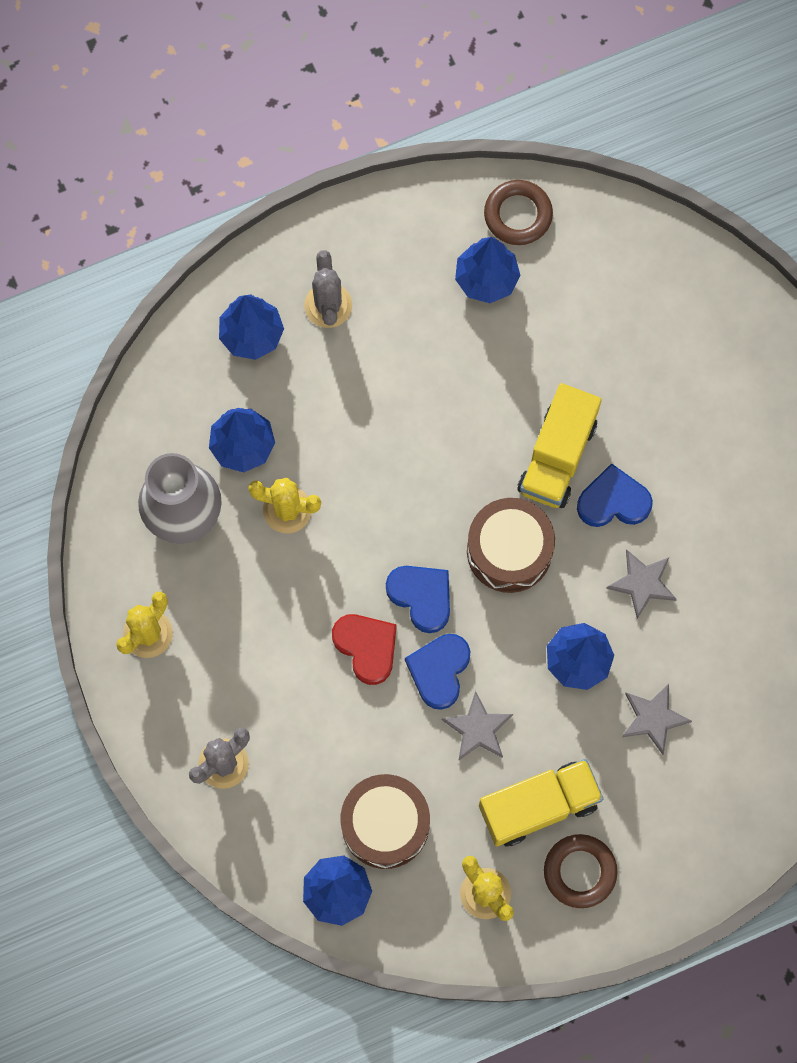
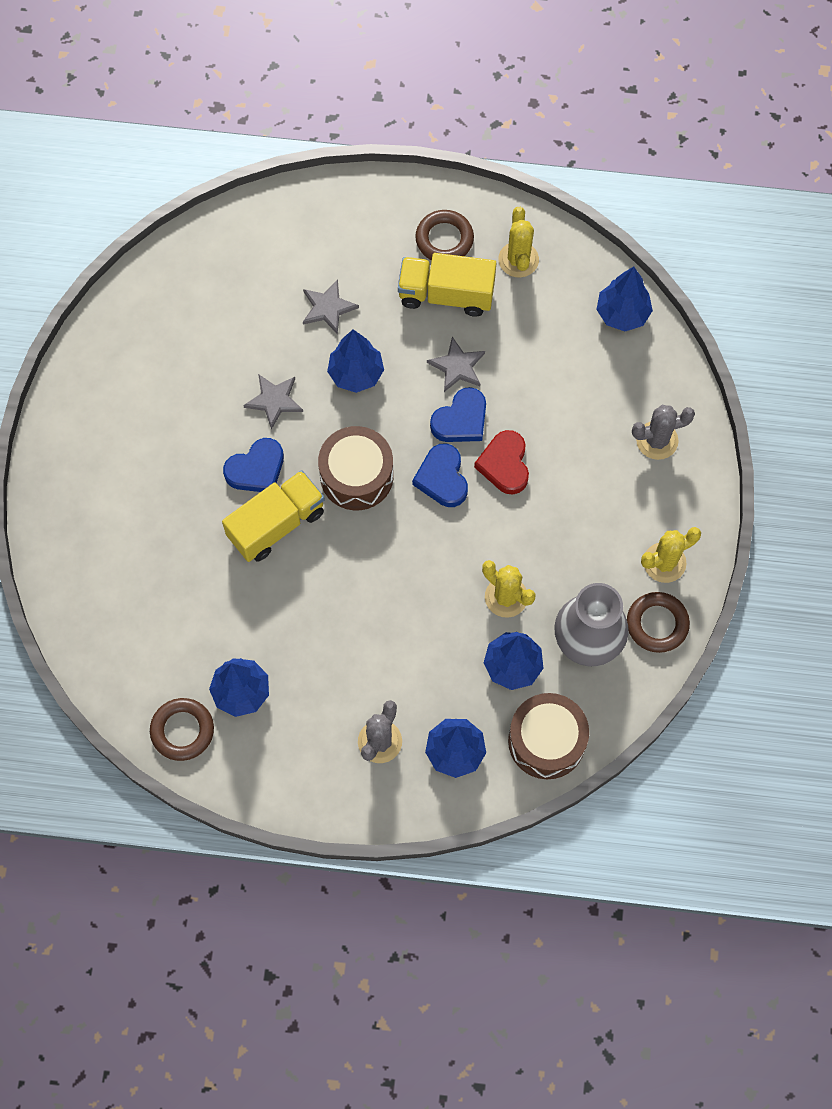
camera: 150 degrees left, 5 degrees down
brown drum [341,774,430,869] -> brown drum moved to [508,693,589,779]
blue heart [577,463,653,527] -> blue heart turned 60 degrees counterclockwise [223,438,284,492]
none -> brown ring [627,592,690,653]

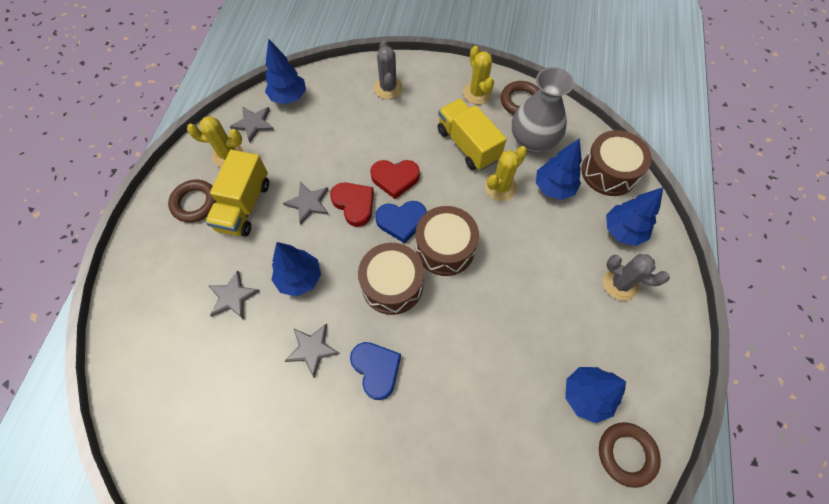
camera: 85 degrees left, 5 degrees down
yellow truck [222,470,325,562] -> yellow truck moved to [438,99,507,170]
blue heart [430,387,486,442] -> red heart [330,183,374,227]
none -> grey star [229,106,274,142]
none -> brown drum [416,206,479,276]

